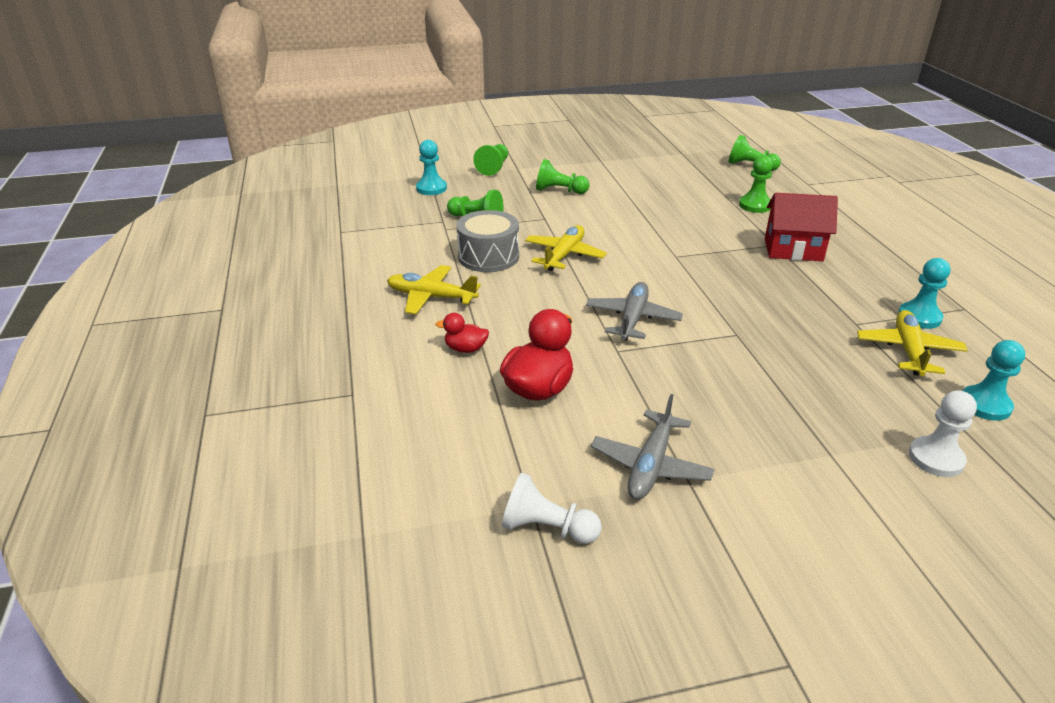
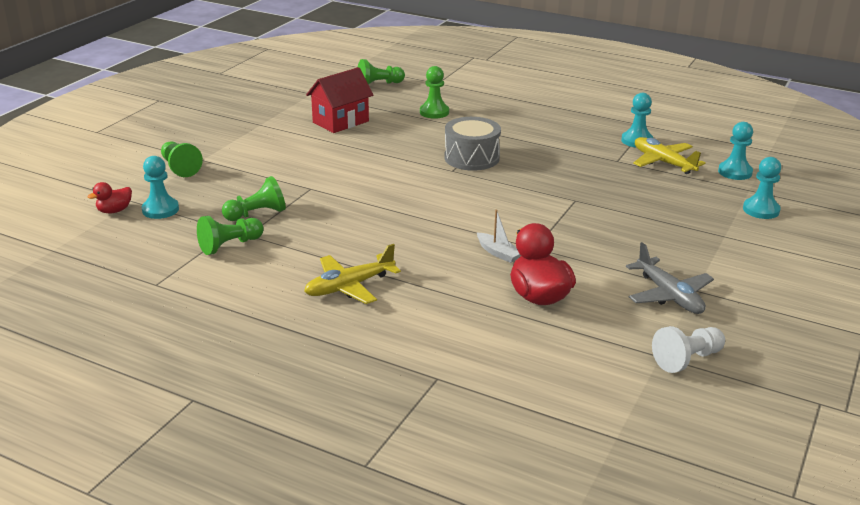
camera: 50 degrees left, 5 degrees down
red duck [436,313,489,353] -> red duck moved to [87,182,132,214]
grey drum [456,210,519,272] -> grey drum moved to [444,117,501,171]
yellow plane [525,225,607,271] -> none
green pawn [536,159,590,194] -> green pawn moved to [197,216,264,255]
grey plane [586,282,683,341] -> none
red house [765,193,838,261] -> red house moved to [306,67,373,133]
white pawn [909,390,977,477] -> turquoise pawn [743,157,781,219]
none -> white boat [477,209,521,263]

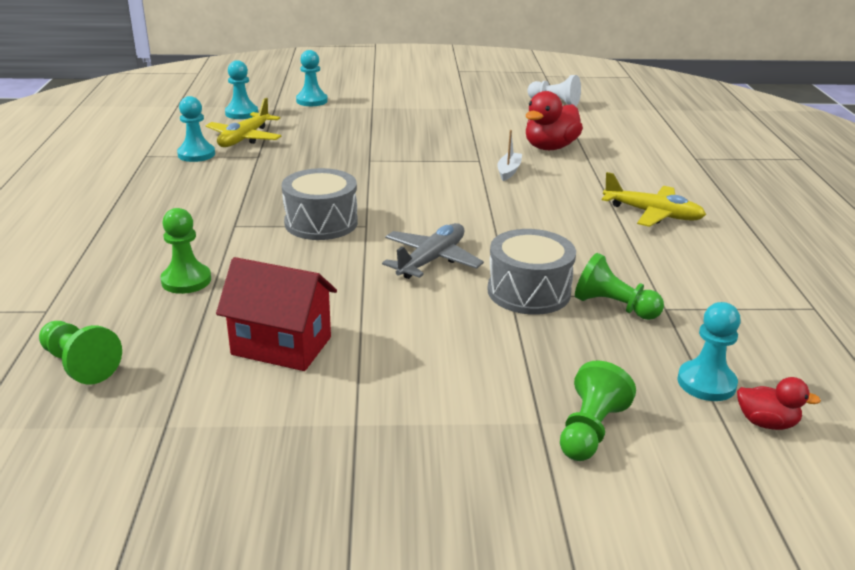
camera: 120 degrees left, 0 degrees up
green pawn [197,216,264,255] -> none
grey plane [626,242,714,314] -> grey plane moved to [382,223,484,279]
none -> grey drum [487,229,576,315]

